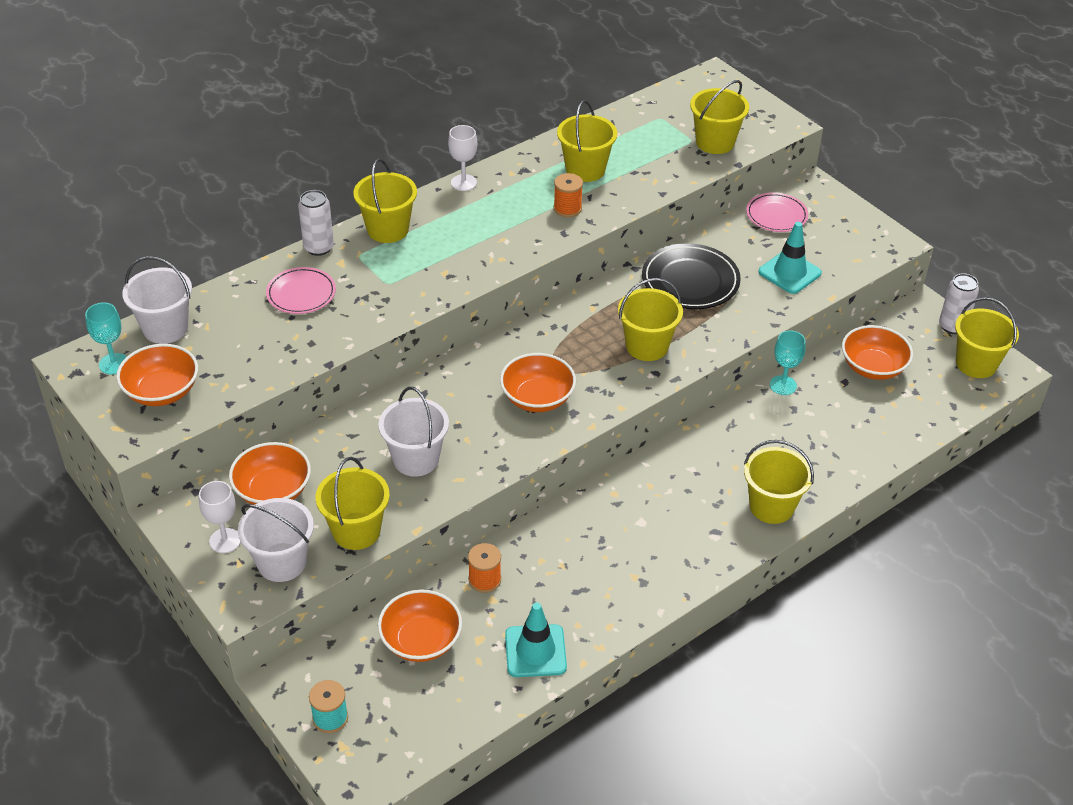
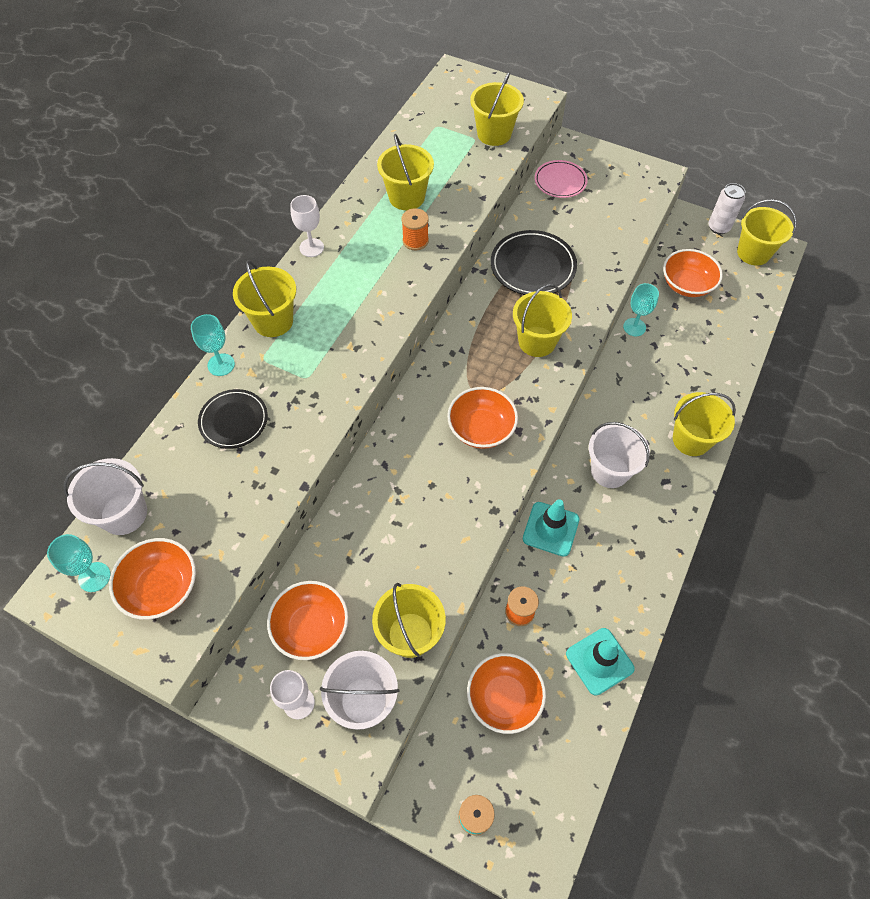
camera: 25 degrees left, 15 degrees up
pink plate [266,267,336,314] -> black plate [198,389,268,449]
white can [298,190,334,256] -> turquoise goblet [191,314,235,376]
white bucket [378,387,449,477] -> white bucket moved to [589,422,650,488]
turquoise traffic cone [758,222,822,294] -> turquoise traffic cone moved to [523,499,580,557]

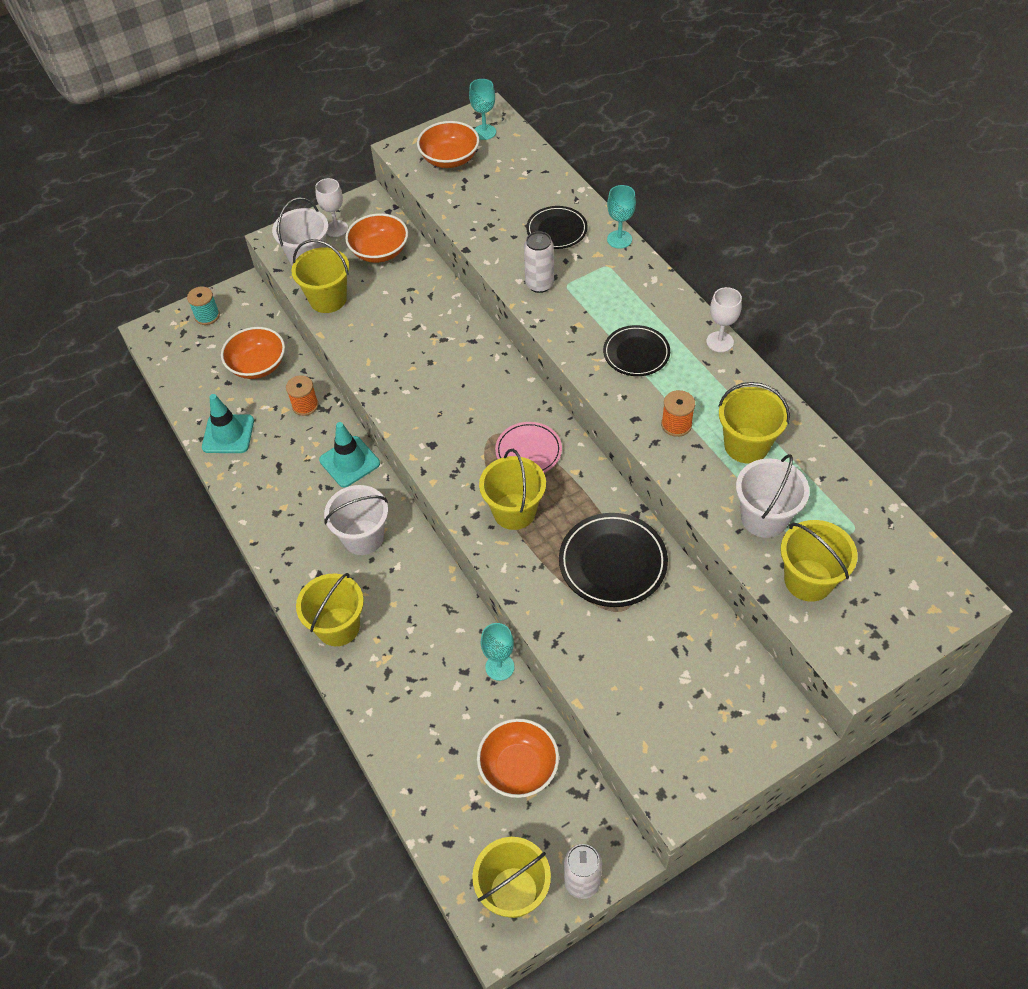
camera: 125 degrees right, 5 degrees down
white bucket [63,458,147,535] -> white bucket moved to [736,454,810,538]
yellow bucket [233,260,296,337] -> none
orange bowl [447,387,518,449] -> none
pink plate [535,160,588,198] -> pink plate moved to [495,422,562,473]
none -> white can [524,231,554,293]
none -> black plate [603,325,670,376]

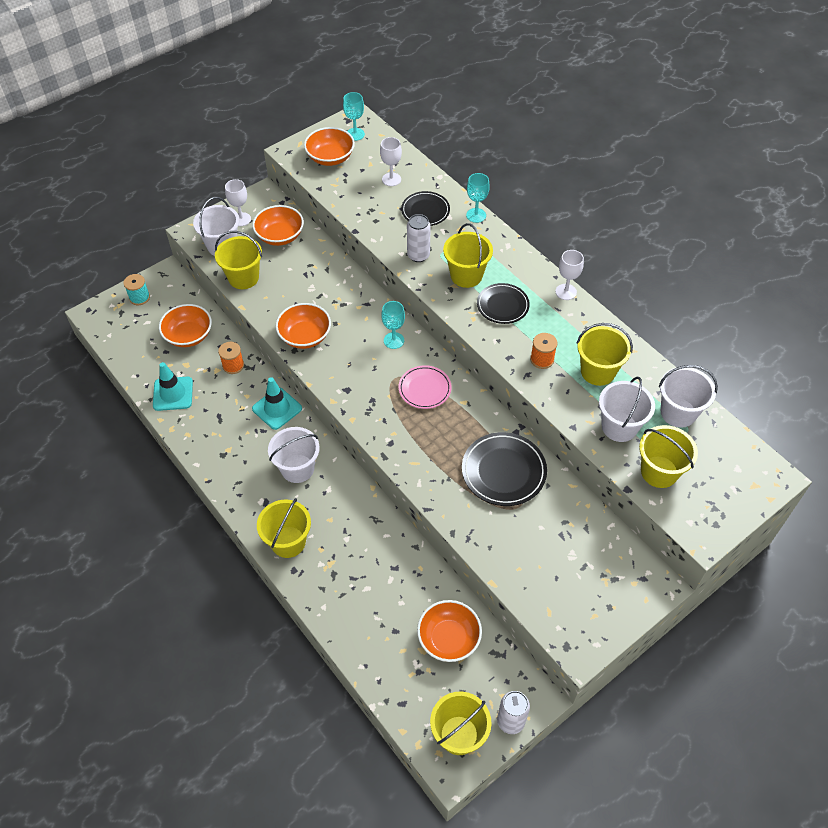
camera: 10 degrees left, 0 degrees up
yellow bucket [479,449,546,530] -> yellow bucket moved to [443,223,493,288]
turquoise goblet [481,623,514,681] -> turquoise goblet moved to [381,301,405,349]
none -> orange bowl [276,303,331,349]
none -> white goblet [380,137,402,186]
none -> white bucket [659,365,718,428]

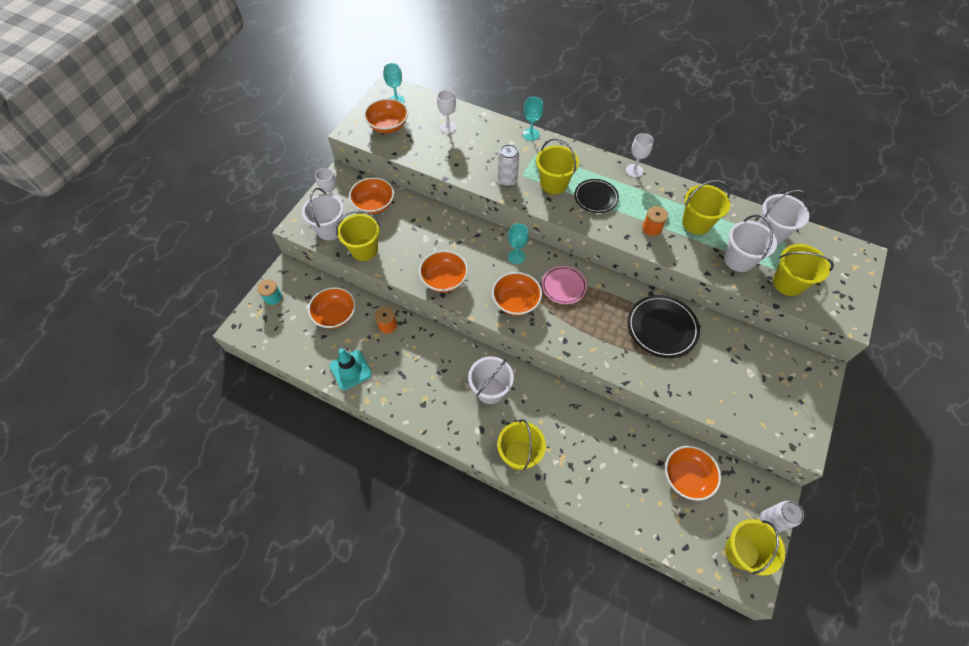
camera: 25 degrees left, 5 degrees up
turquoise traffic cone [252,377,302,430] -> none
black plate [401,191,450,226] -> none
none -> orange bowl [492,272,542,316]

